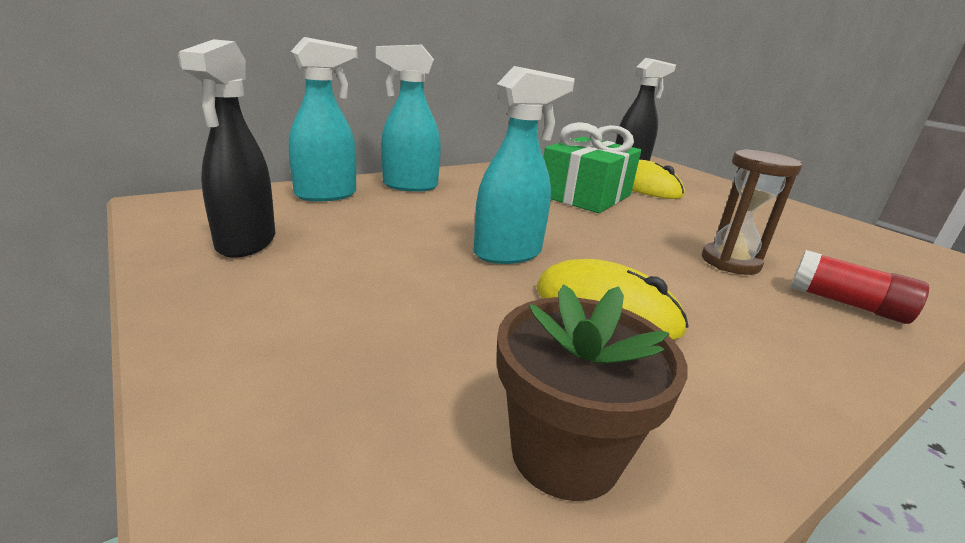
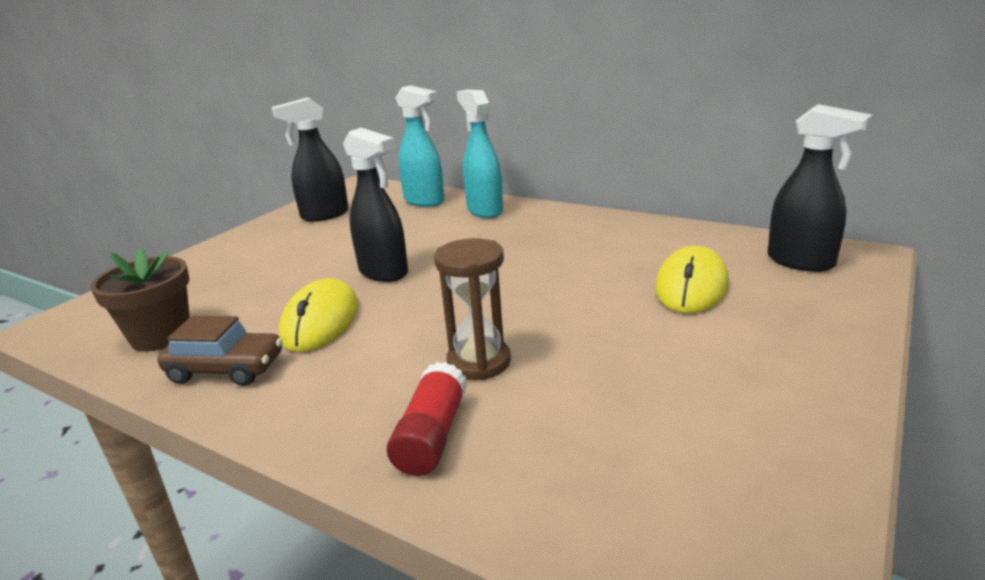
camera: 70 degrees right, 0 degrees up
turquoise spray bottle [473,66,575,264] -> black spray bottle [343,128,408,282]
green gift [543,122,641,213] -> none
none -> brown car [157,316,283,386]

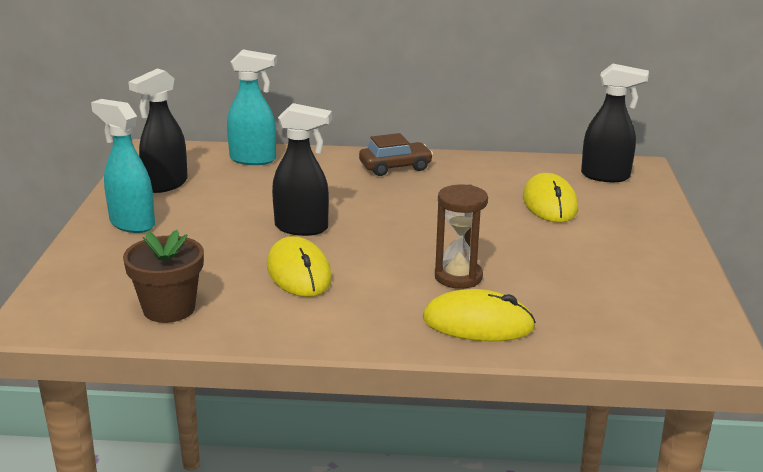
camera: 30 degrees left, 0 degrees up
brown car [157,316,283,386] -> brown car moved to [359,133,433,176]
red glue stick [387,362,467,476] -> yellow mouse [423,289,536,341]
turquoise spray bottle [457,90,503,218] -> turquoise spray bottle moved to [91,99,155,233]

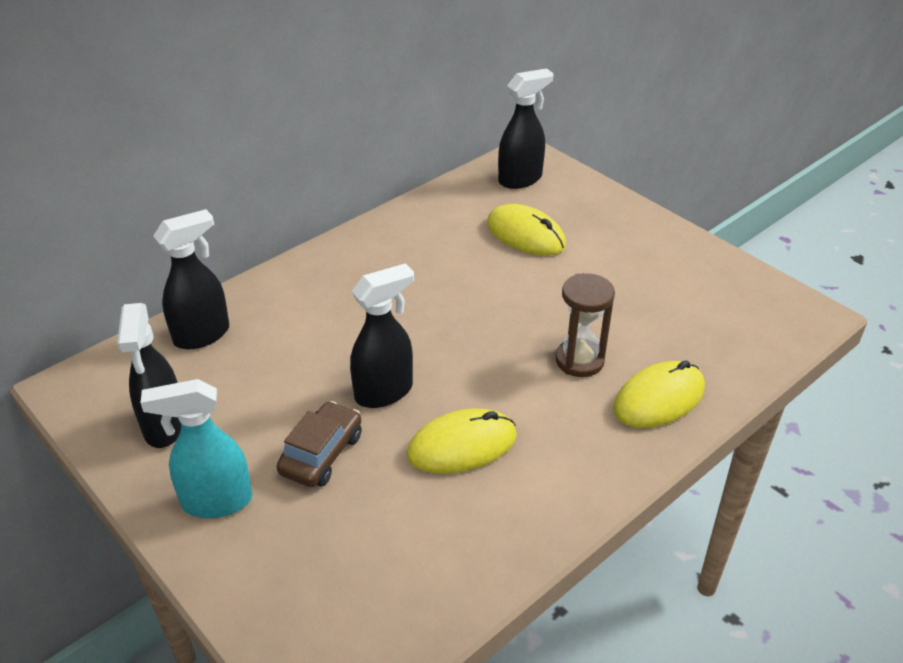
camera: 45 degrees left, 15 degrees up
brown flower pot [123,230,204,323] -> none
turquoise spray bottle [227,49,277,165] -> black spray bottle [153,209,229,349]
yellow mouse [267,236,332,297] -> yellow mouse turned 45 degrees counterclockwise [407,408,517,474]
brown car [359,133,433,176] -> brown car moved to [277,401,362,487]

